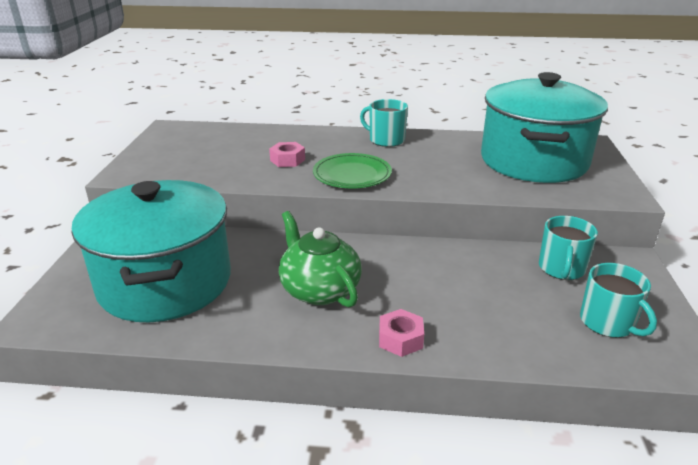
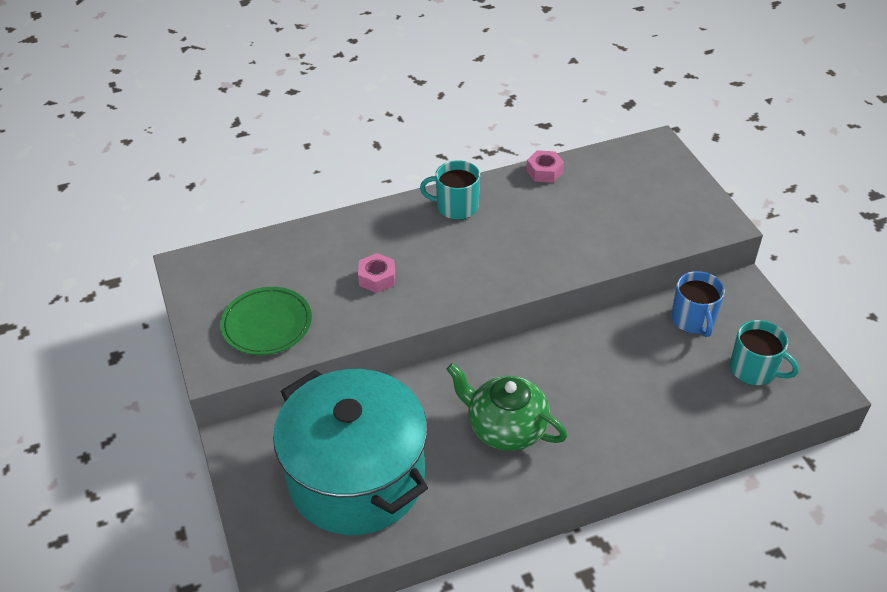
camera: 25 degrees left, 15 degrees up
green plate [313,153,392,188] -> green plate moved to [220,287,312,355]
pink nut [379,309,424,357] -> pink nut moved to [526,150,564,183]
turquoise pot [481,72,608,183] -> none
turquoise mug [539,216,598,280] -> blue mug [671,271,725,337]

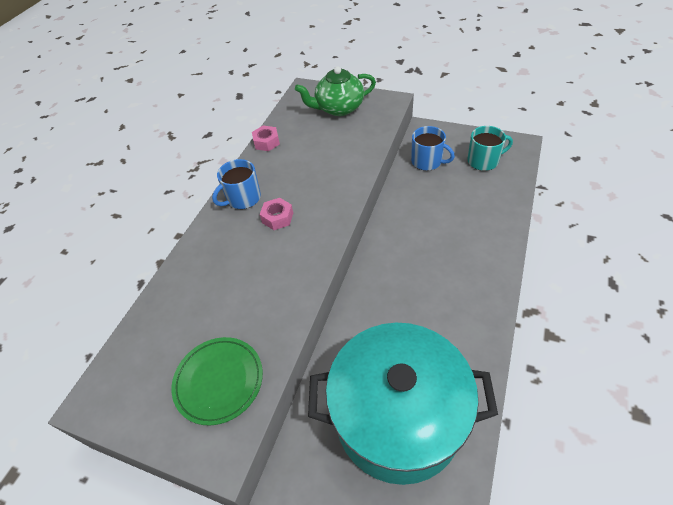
camera: 45 degrees left, 5 degrees up
pink nut [358,253,395,293] -> pink nut moved to [259,198,293,230]
turquoise mug [420,160,480,220] -> blue mug [212,159,261,209]
green teapot [446,363,567,451] -> green teapot moved to [295,66,376,116]

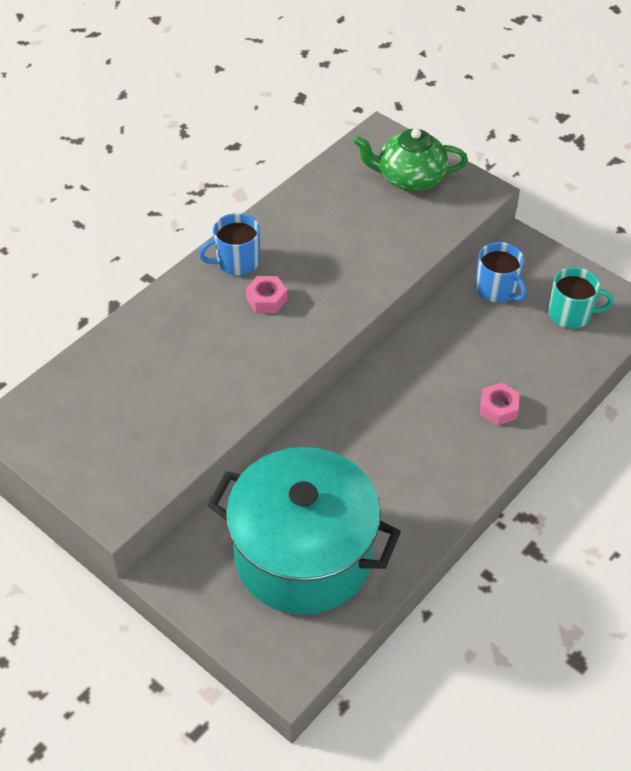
camera: 15 degrees right, 0 degrees up
green plate [171,337,263,426] -> none
pink nut [252,125,280,151] -> pink nut moved to [480,383,520,425]

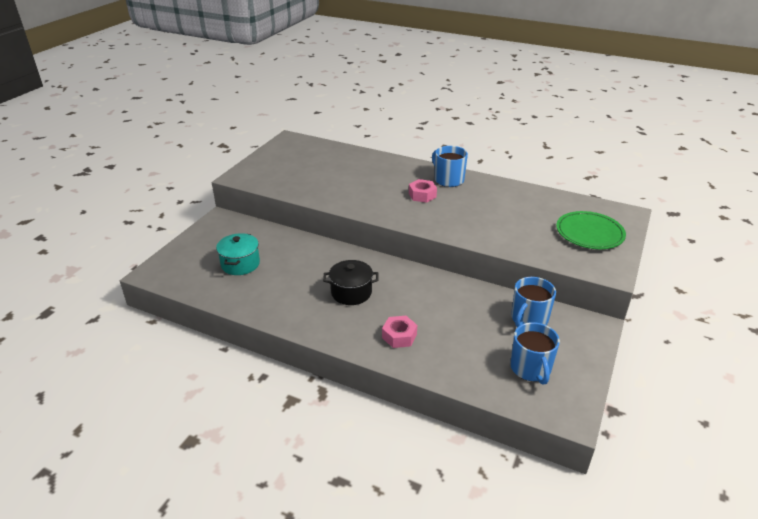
camera: 75 degrees right, 15 degrees down
turquoise pot [207,447,401,615] -> turquoise pot [216,233,260,275], size x0.42
green teapot [353,128,468,191] -> green plate [556,211,626,249]
turquoise mug [548,267,613,329] -> blue mug [510,322,560,385]
none -> black pot [323,260,379,305]

